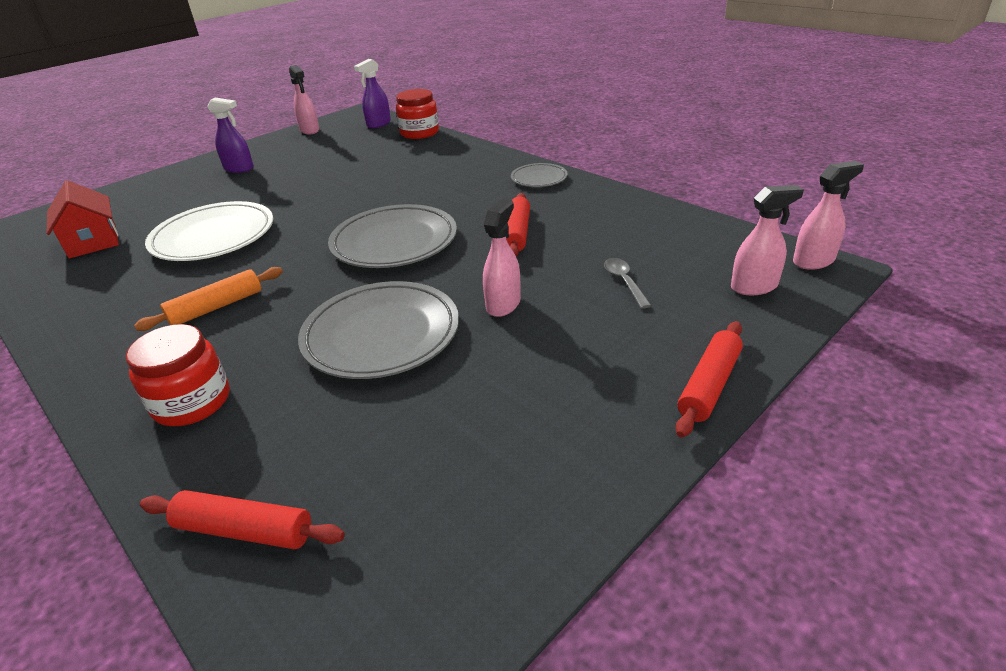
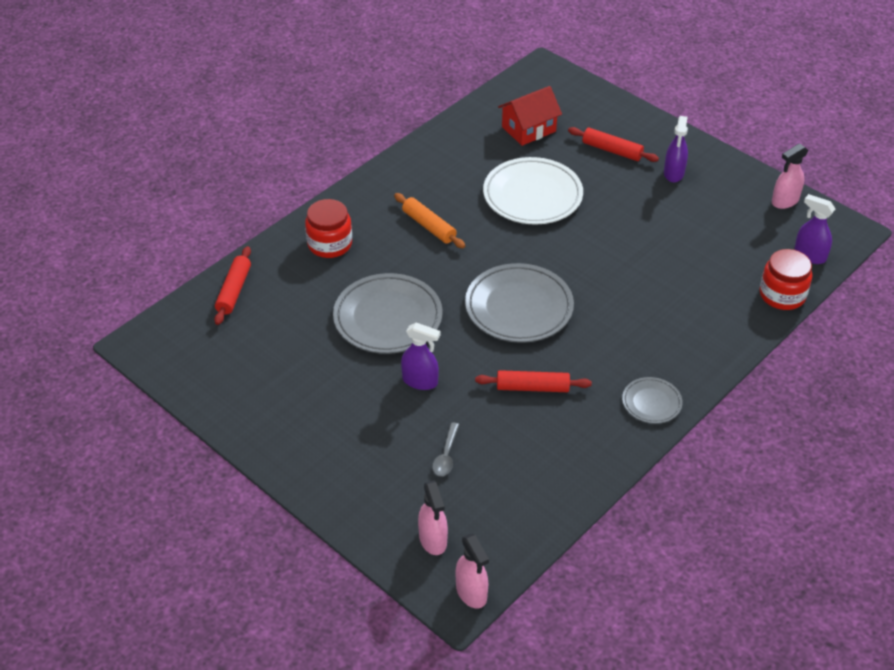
camera: 85 degrees right, 10 degrees up
pink spray bottle [483,199,521,317] -> purple spray bottle [401,322,440,390]
grey spoon [604,258,652,309] -> grey spoon turned 120 degrees clockwise [432,423,459,476]
red rolling pin [675,321,743,438] -> red rolling pin moved to [568,127,659,162]

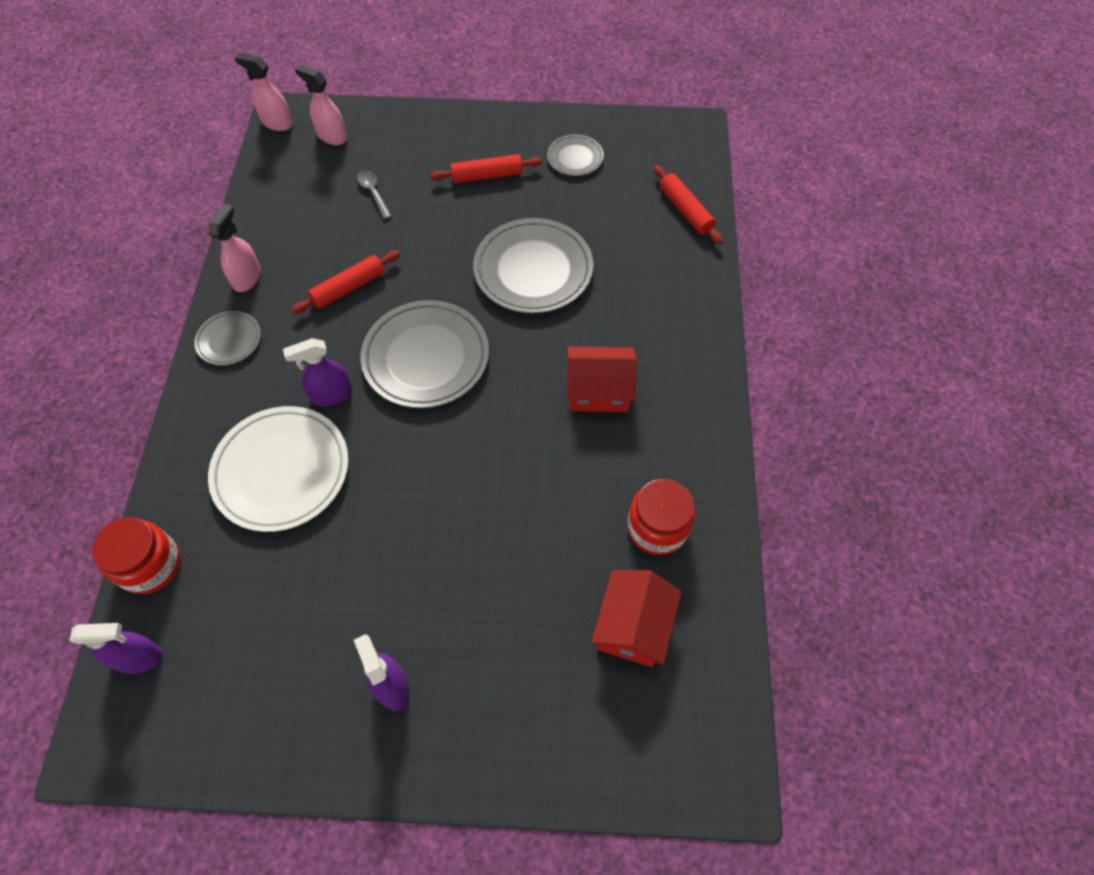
camera: 140 degrees right, 15 degrees up
red jar [305,199,352,258] -> red jar moved to [627,479,695,555]
orange rolling pin [394,193,465,248] -> red house [567,347,637,412]
purple spray bottle [401,322,440,390] -> purple spray bottle moved to [283,338,352,407]
white plate [483,157,583,224] -> white plate moved to [208,406,349,532]
red rolling pin [568,127,659,162] -> red rolling pin moved to [430,154,542,183]
pink spray bottle [772,143,808,209] -> pink spray bottle moved to [208,204,261,292]
none -> grey plate [547,134,604,176]

